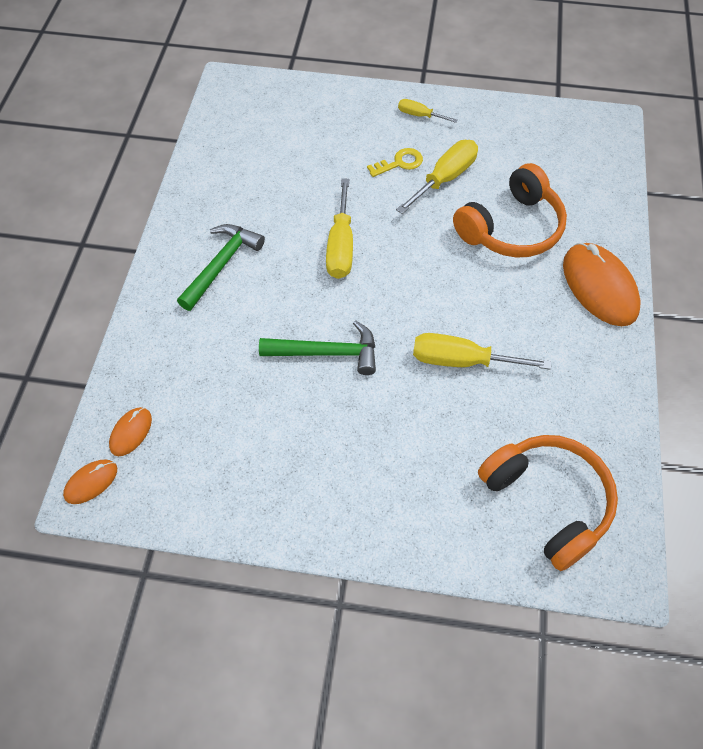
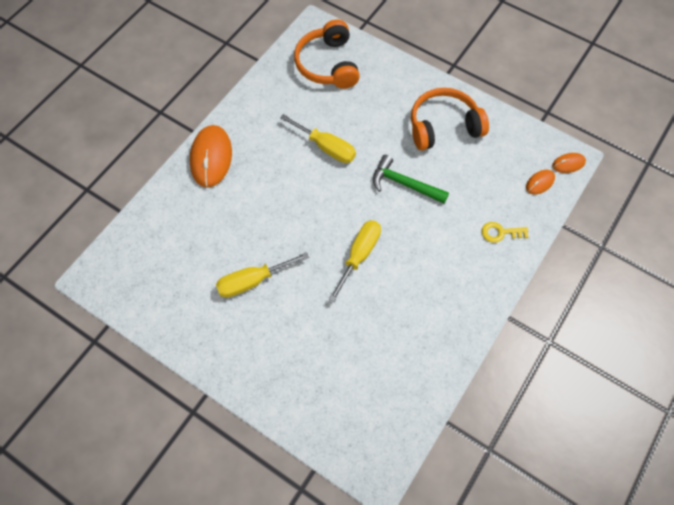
camera: 155 degrees left, 5 degrees up
green hammer [177,224,265,311] -> none
yellow key [367,148,423,177] -> yellow key moved to [482,222,528,243]
yellow screwdriver [398,99,458,123] -> none
orange headphones [453,163,567,258] -> orange headphones moved to [411,88,489,150]

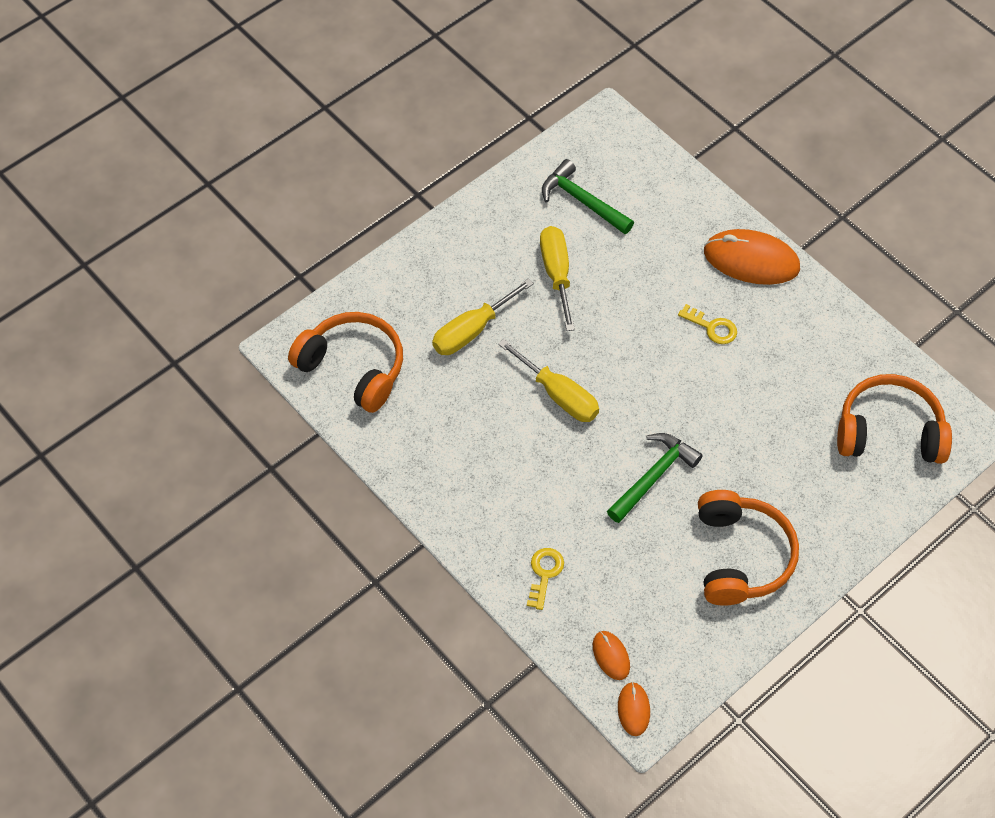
camera: 105 degrees right, 5 degrees down
yellow screwdriver [280,114,356,163] -> yellow screwdriver moved to [432,278,534,355]
none -> orange headphones [288,312,403,413]
none -> green hammer [542,159,634,234]
none -> yellow key [678,304,737,344]

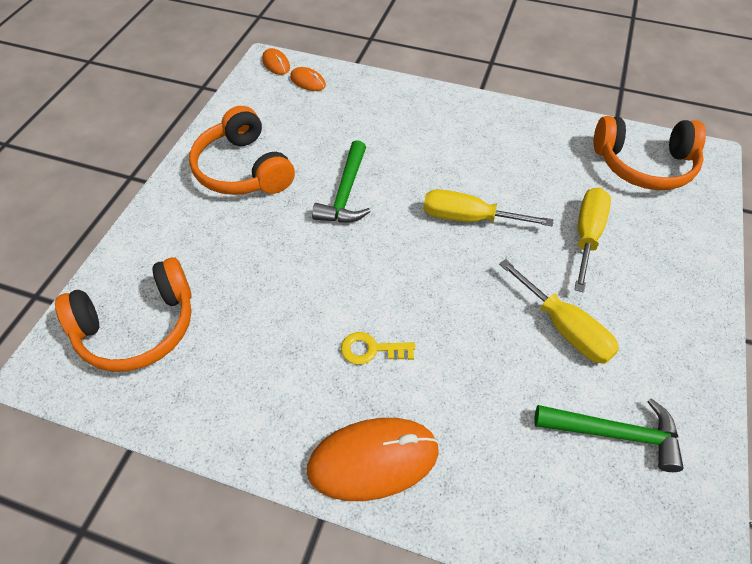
camera: 150 degrees right, 5 degrees down
yellow key [527,548,564,610] -> none

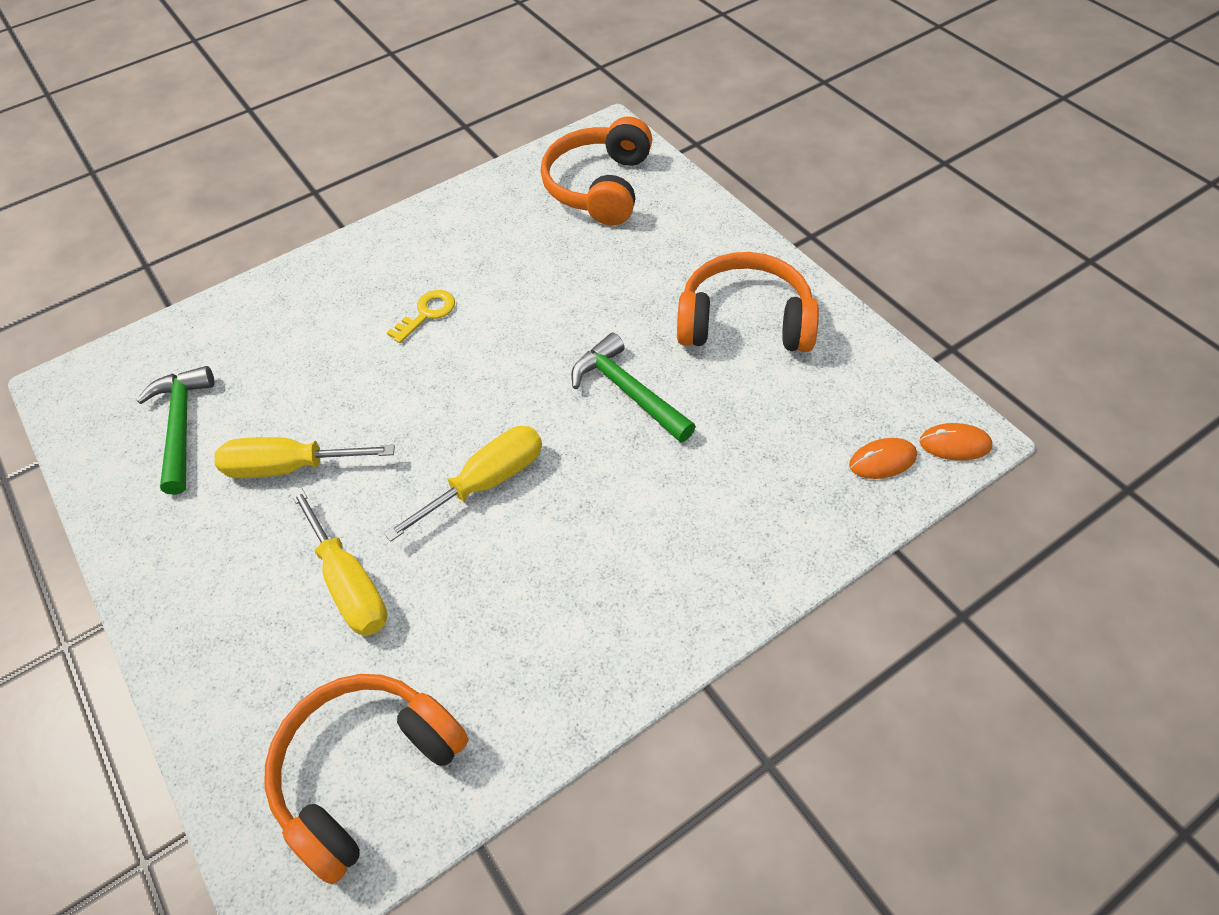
camera: 130 degrees right, 0 degrees up
orange mouse [307,418,439,501] -> none
green hammer [534,398,684,472] -> green hammer turned 120 degrees clockwise [136,366,214,495]

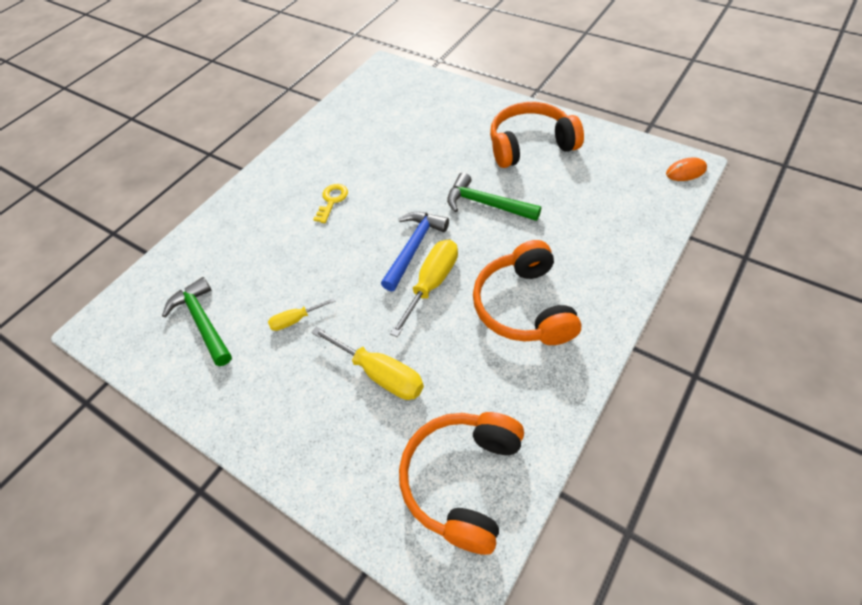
camera: 20 degrees left, 0 degrees up
yellow screwdriver [214,437,395,478] -> yellow screwdriver [268,298,335,331], size x0.56
orange headphones [541,117,652,225] -> orange headphones moved to [473,240,581,345]
orange mouse [849,438,917,479] -> none
none -> blue hammer [381,212,449,291]

